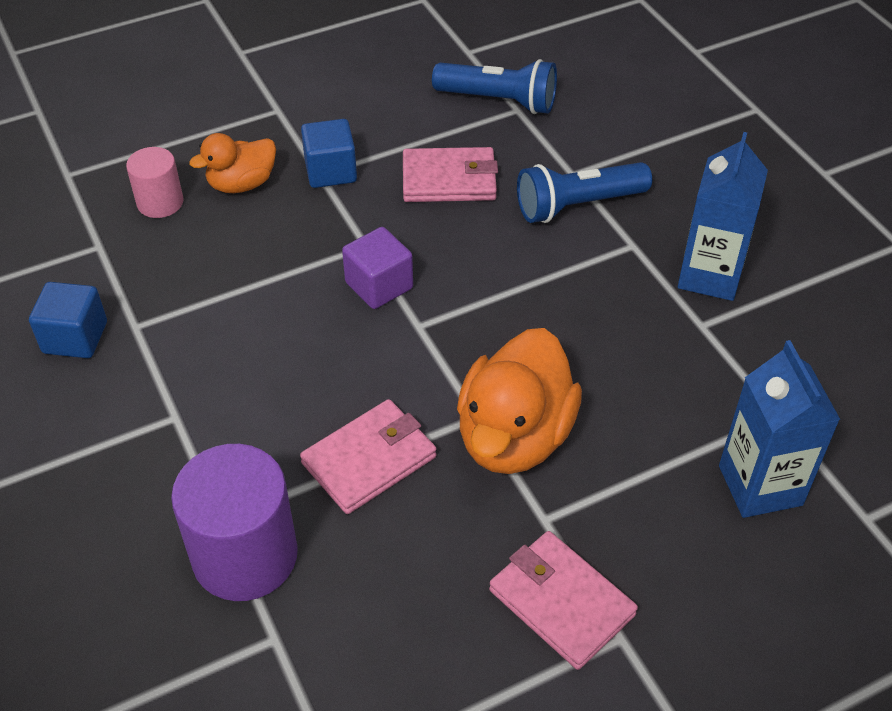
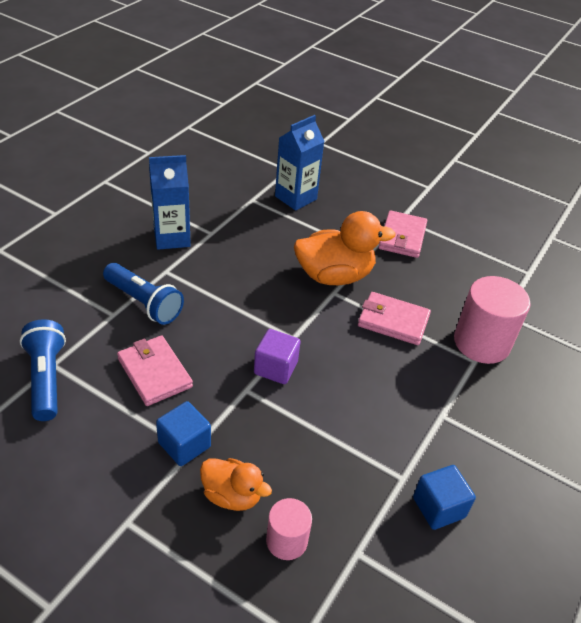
camera: 125 degrees left, 5 degrees down
purple cylinder [171,444,298,601] -> pink cylinder [454,276,531,364]

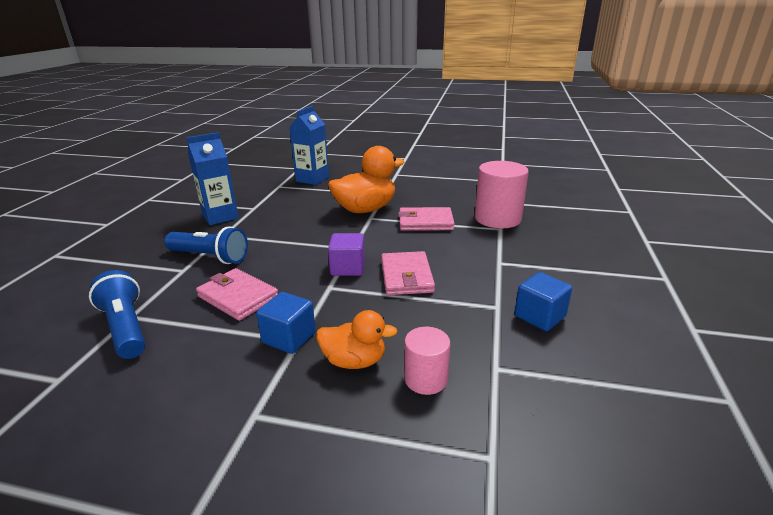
camera: 15 degrees left, 15 degrees down
pink wallet [379,210,427,258] -> pink wallet moved to [381,251,435,295]

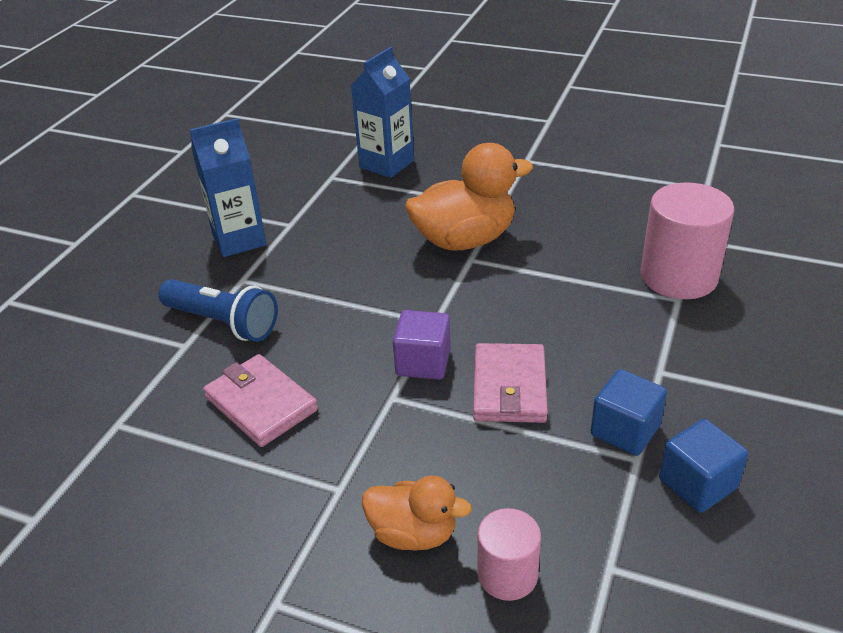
camera: 10 degrees right, 10 degrees up
blue flashlight [89,270,145,359] -> none
blue cube [256,292,316,354] -> blue cube moved to [591,369,667,456]
pink wallet [398,207,455,231] -> none

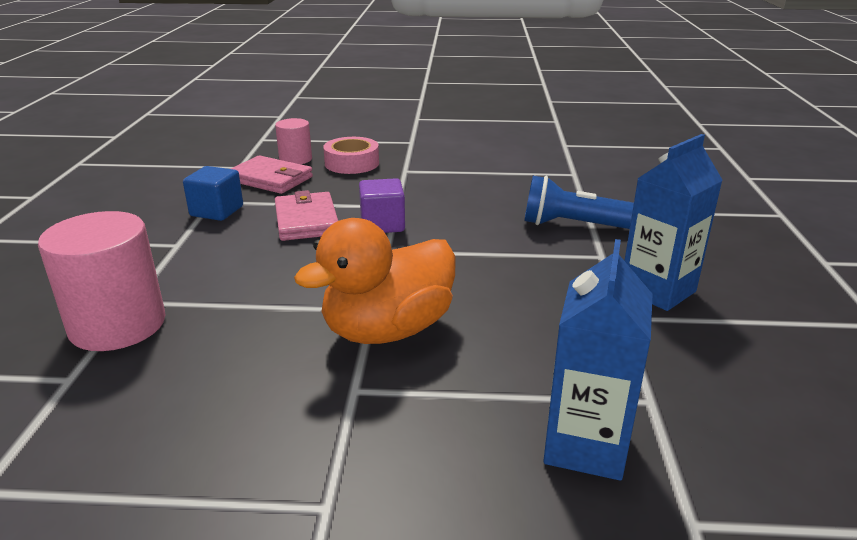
camera: 160 degrees right, 10 degrees down
pink wallet [203,354,318,447] -> pink wallet moved to [231,155,313,194]
orange duck [362,476,472,551] -> pink tape [323,137,379,174]
blue cube [659,419,748,513] -> none

